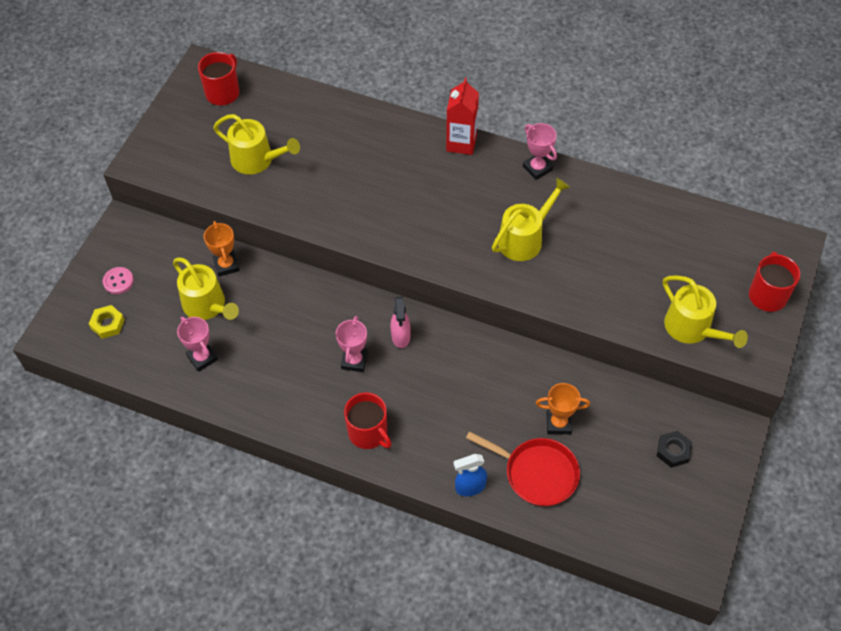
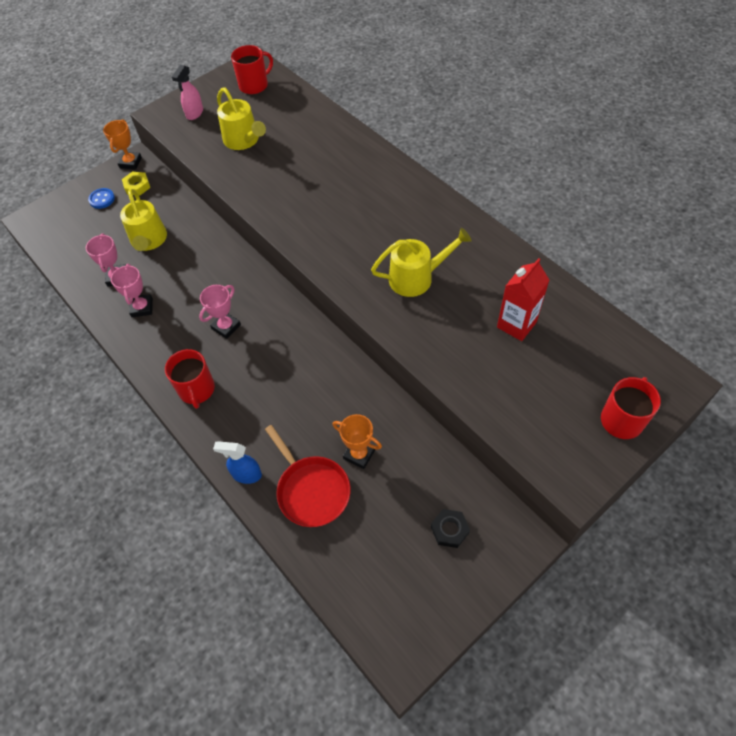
camera: 30 degrees right, 0 degrees up
yellow nut [89,305,125,339] -> yellow nut moved to [122,172,150,196]
pink button [103,267,134,294] -> blue button [88,188,115,209]
orange trophy [204,221,240,277] -> orange trophy moved to [103,119,142,170]
pink spray bottle [391,297,411,348] -> pink spray bottle moved to [172,65,203,120]
red carton [446,78,479,155] -> red carton moved to [497,258,549,341]
pink trophy [523,123,557,180] -> pink trophy moved to [111,264,153,317]
yellow watering can [663,275,748,348] -> none

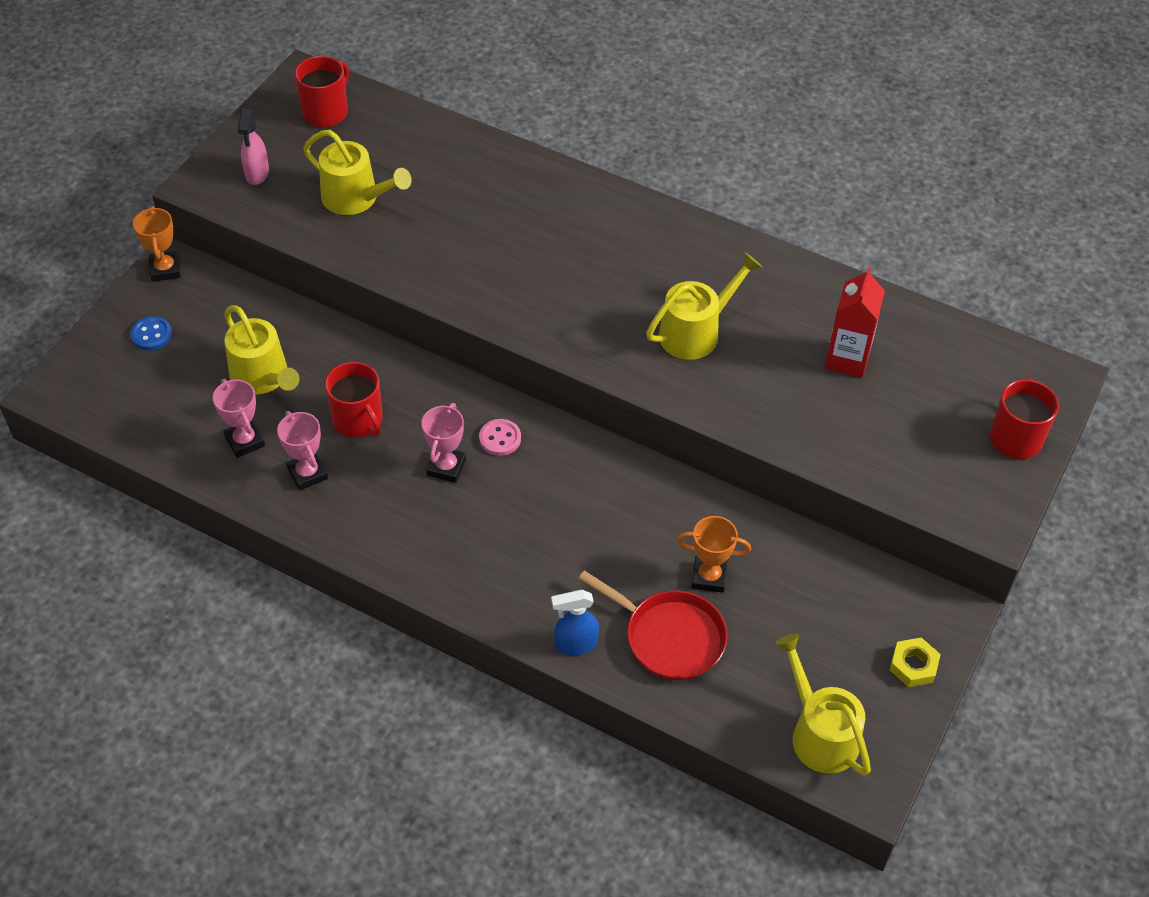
camera: 25 degrees left, 5 degrees down
yellow nut [122,172,150,196] -> yellow nut moved to [890,637,941,687]
red mug [165,349,215,409] -> red mug moved to [325,362,383,438]
black nut [431,509,470,548] -> none
none -> pink button [479,419,521,456]
none -> yellow watering can [775,634,871,776]

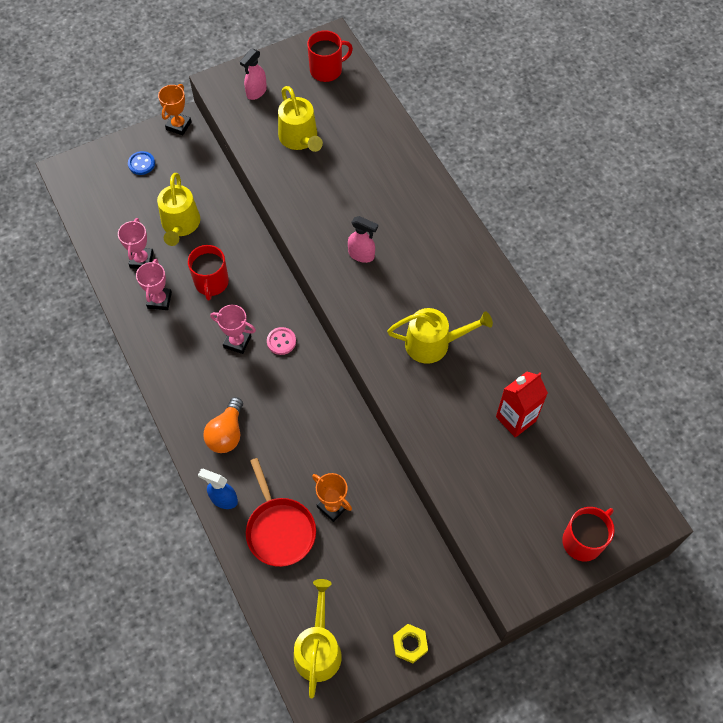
camera: 35 degrees right, 10 degrees up
pink trophy [422,403,466,483] -> pink trophy turned 60 degrees clockwise [210,305,256,354]
none -> orange light bulb [203,397,243,453]
none -> pink spray bottle [348,216,378,263]

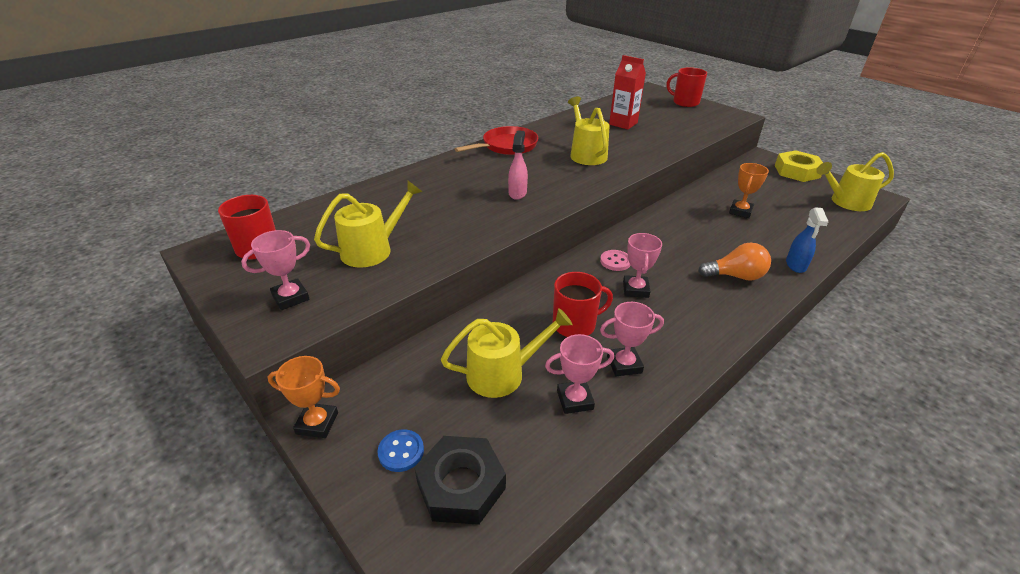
camera: 105 degrees left, 25 degrees down
pink spray bottle [240,49,267,100] -> pink trophy [241,230,310,310]
red pan [246,458,316,567] -> red pan moved to [455,126,538,155]
yellow nut [393,624,428,663] -> yellow nut [775,150,823,182], size x1.70
none -> black nut [415,436,506,525]

